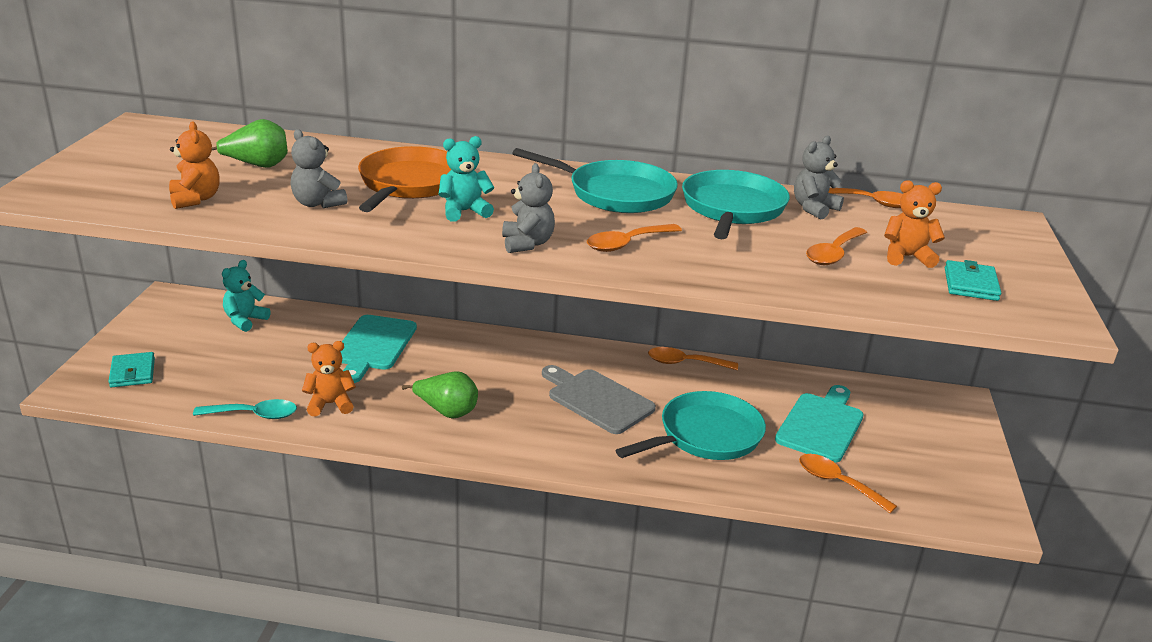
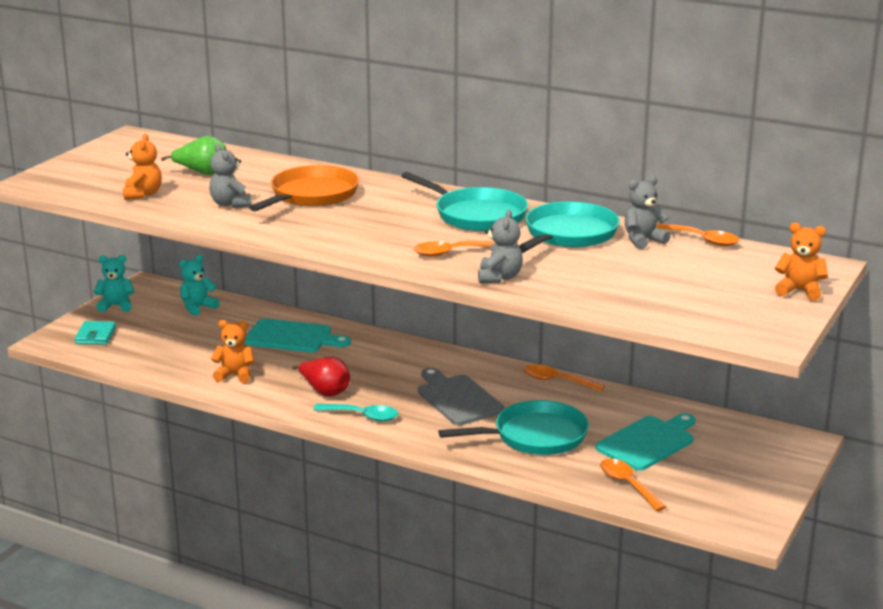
camera: 20 degrees right, 5 degrees down
turquoise spoon [193,399,297,419] -> turquoise spoon moved to [313,404,398,421]
turquoise cutting board [340,315,417,383] -> turquoise cutting board turned 105 degrees counterclockwise [244,318,351,352]
green pear [402,371,478,419] -> red pear [292,357,350,397]
turquoise teddy bear [438,136,495,222] -> turquoise teddy bear moved to [94,255,134,312]
grey teddy bear [502,163,555,253] -> grey teddy bear moved to [478,210,523,283]
orange spoon [806,227,867,265] -> none
orange teddy bear [884,180,945,268] -> orange teddy bear moved to [775,222,828,301]
turquoise wallet [945,260,1001,301] -> none

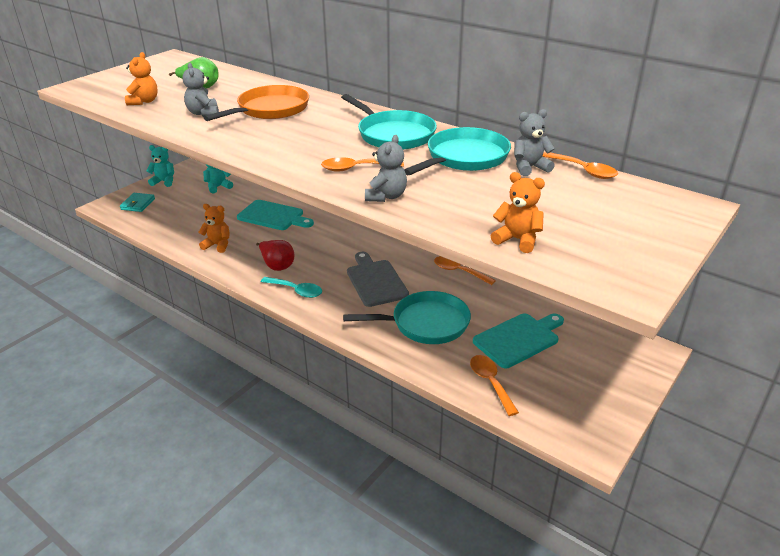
camera: 10 degrees right, 10 degrees up
orange teddy bear [775,222,828,301] -> orange teddy bear moved to [491,172,545,253]

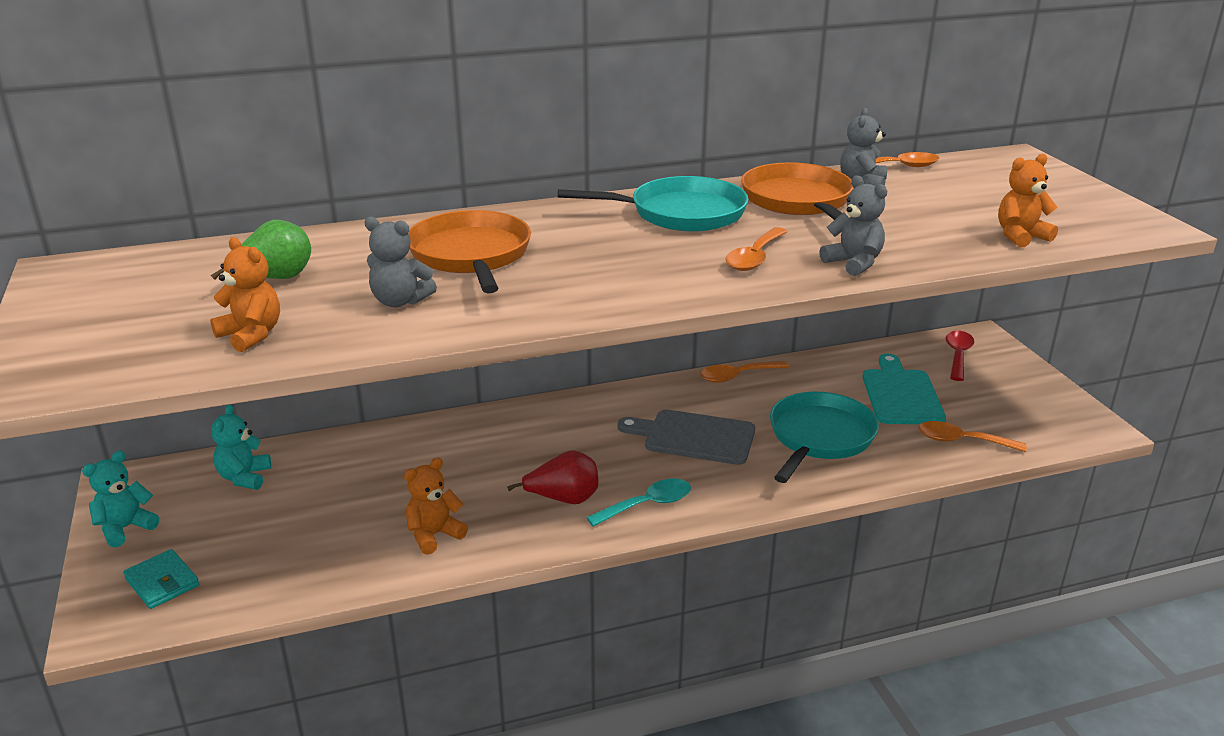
camera: 55 degrees left, 5 degrees down
turquoise cutting board [237,200,314,230] -> none
turquoise pan [404,127,511,175] -> orange pan [741,162,854,220]
none -> red spoon [946,331,974,381]

